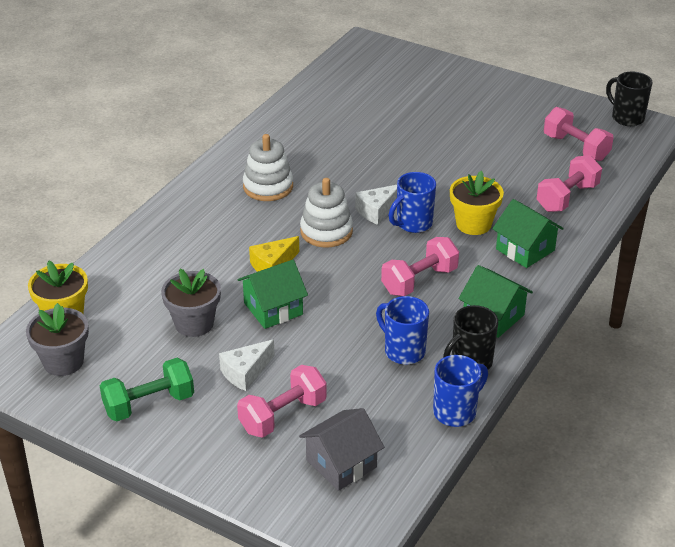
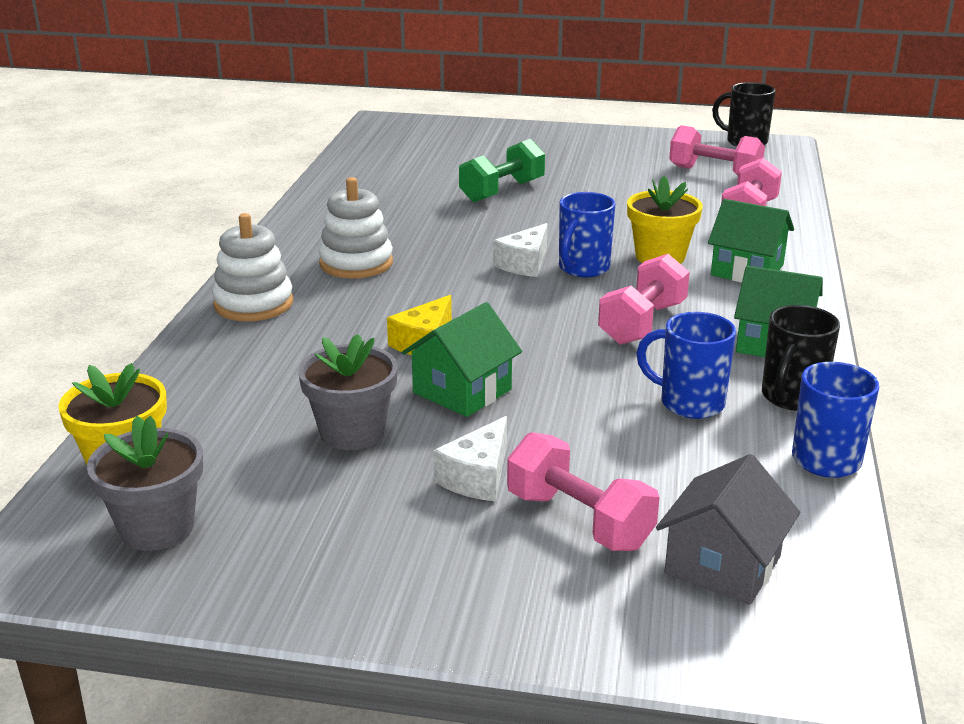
camera: 20 degrees left, 10 degrees down
green dumbbell [100,358,194,422] -> green dumbbell moved to [459,139,545,202]
pink dumbbell [237,365,327,438] -> pink dumbbell turned 75 degrees counterclockwise [507,432,659,551]
white stacking toy [300,178,353,248] -> white stacking toy moved to [212,213,293,321]

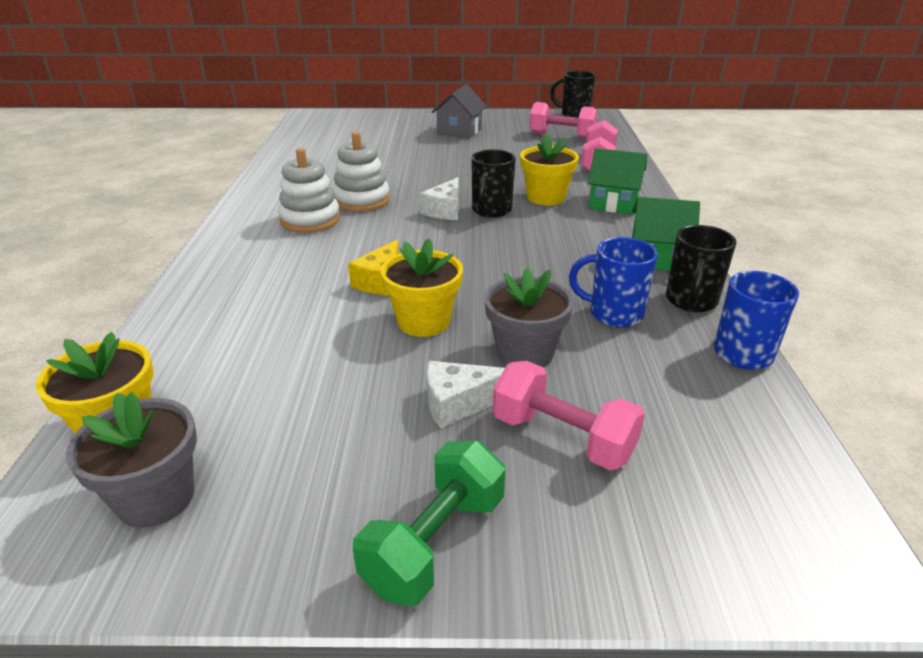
camera: 10 degrees left, 5 degrees up
white stacking toy [212,213,293,321] -> white stacking toy moved to [333,132,390,212]
grey flower pot [298,334,398,450] -> grey flower pot moved to [485,268,574,367]
green house [402,302,522,417] -> yellow flower pot [381,238,463,337]
white cheese [433,416,507,501] -> white cheese turned 60 degrees clockwise [427,361,505,428]
green dumbbell [459,139,545,202] -> green dumbbell moved to [353,441,505,606]
blue mug [559,192,615,277] -> black mug [471,149,516,218]
pink dumbbell [598,254,690,345] -> none
grey house [656,454,800,605] -> grey house moved to [432,84,487,138]

